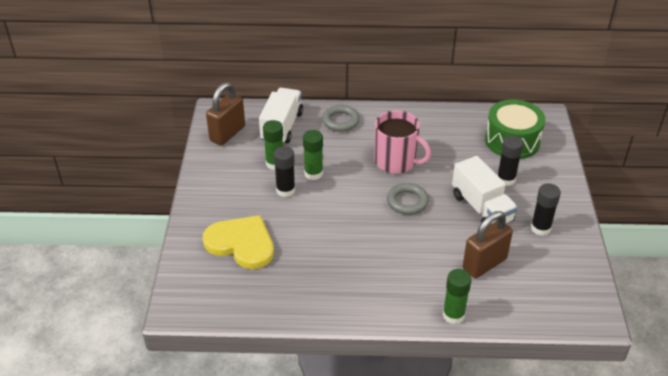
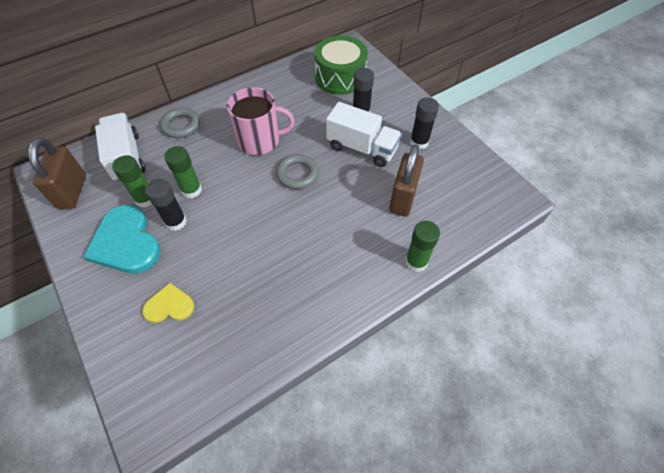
camera: 35 degrees left, 15 degrees up
yellow heart [203,215,274,269] -> yellow heart [142,283,194,323], size x0.56
none -> turquoise heart [83,205,161,273]

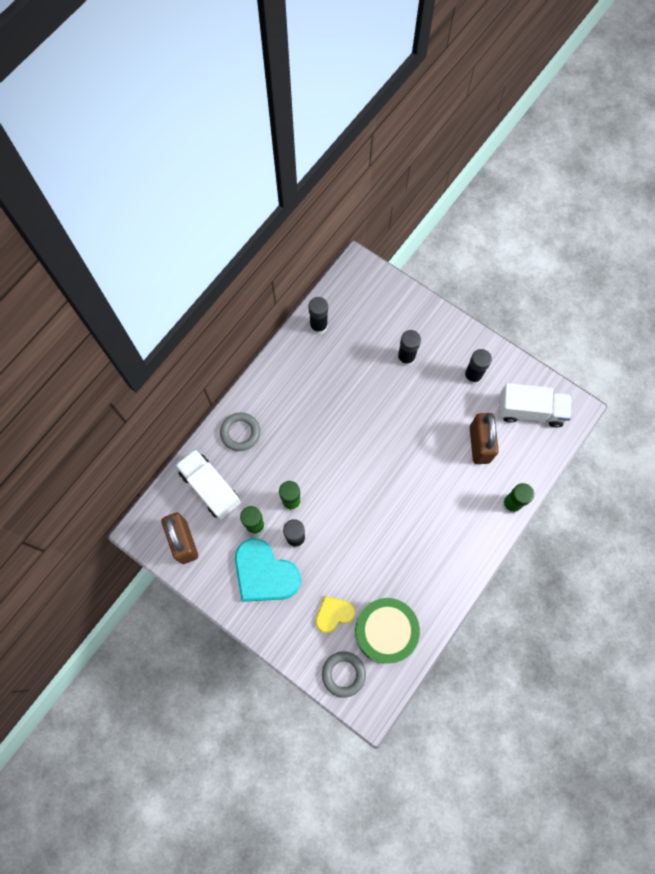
camera: 20 degrees left, 15 degrees up
pink mug [227,87,295,155] -> none
grey ring [276,154,319,189] -> grey ring moved to [322,651,366,698]
green drum [314,36,368,95] -> green drum moved to [355,598,420,664]
white truck [326,102,402,167] -> white truck moved to [499,383,572,428]
none -> black glue stick [308,297,328,334]

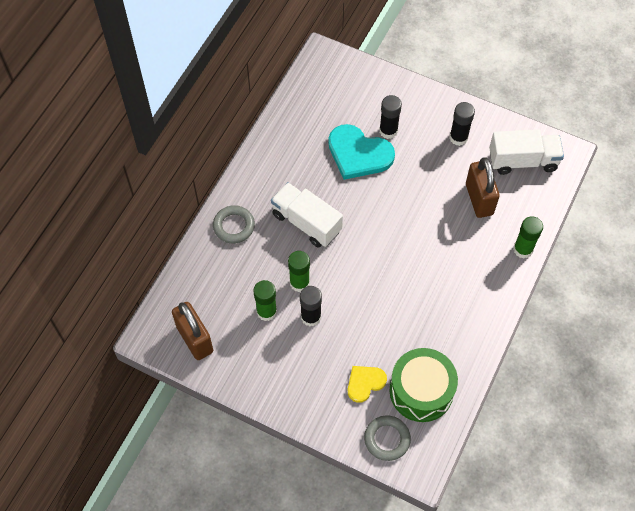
camera: 10 degrees left, 10 degrees down
white truck [175,449,241,520] -> white truck moved to [271,182,343,248]
turquoise heart [235,538,301,602] -> turquoise heart moved to [328,124,395,180]
black glue stick [308,297,328,334] -> none

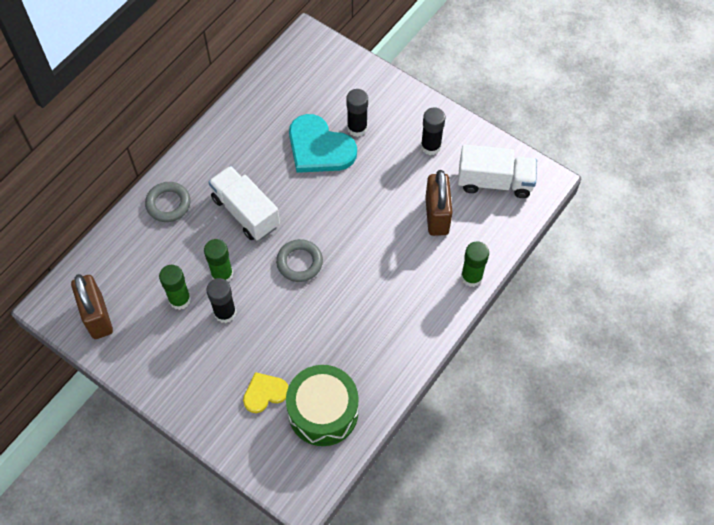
camera: 10 degrees right, 0 degrees up
grey ring [364,415,411,461] -> grey ring moved to [276,239,323,282]

